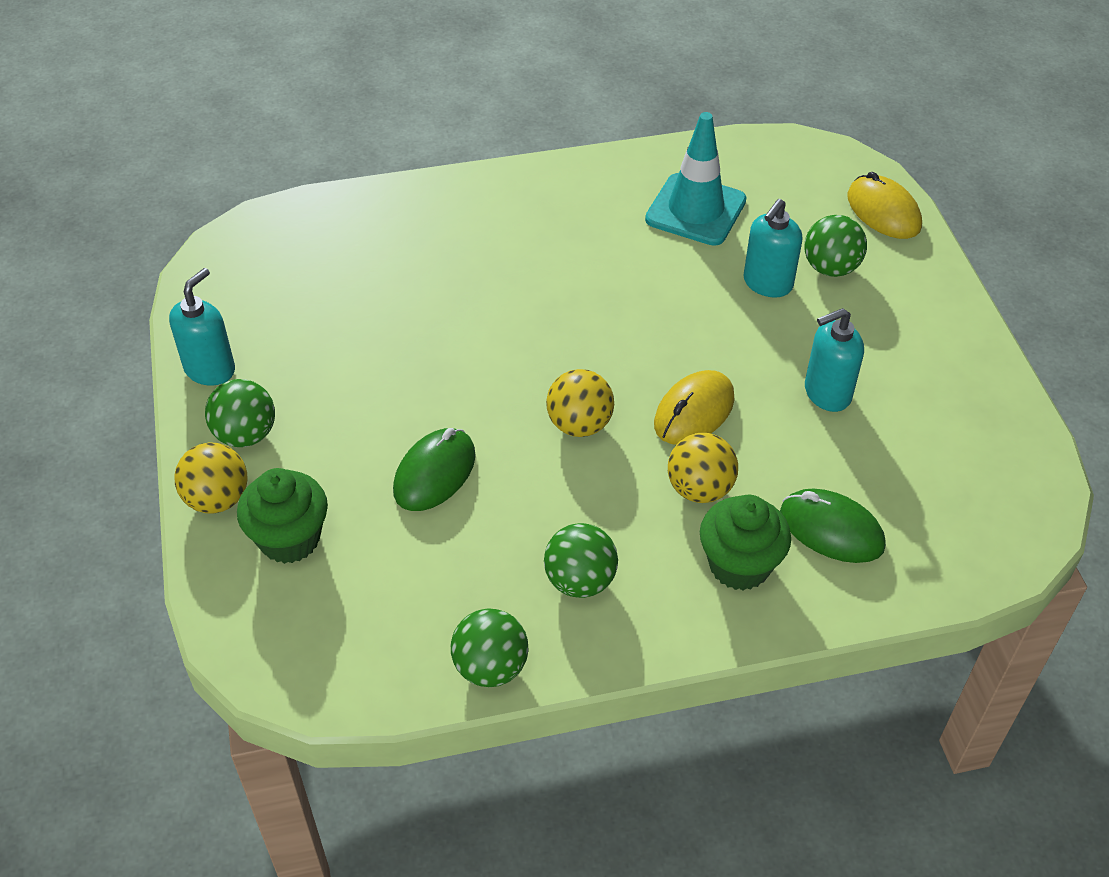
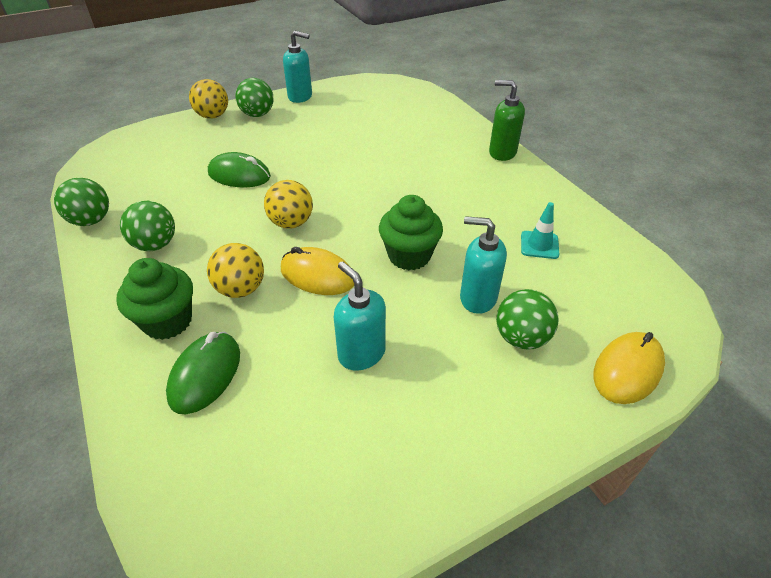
camera: 75 degrees right, 5 degrees down
green cupcake [237,468,328,564] -> green cupcake moved to [379,195,443,270]
turquoise traffic cone [645,112,747,246] -> turquoise traffic cone [521,202,559,259], size x0.52
none -> green soap dispenser [489,80,525,161]

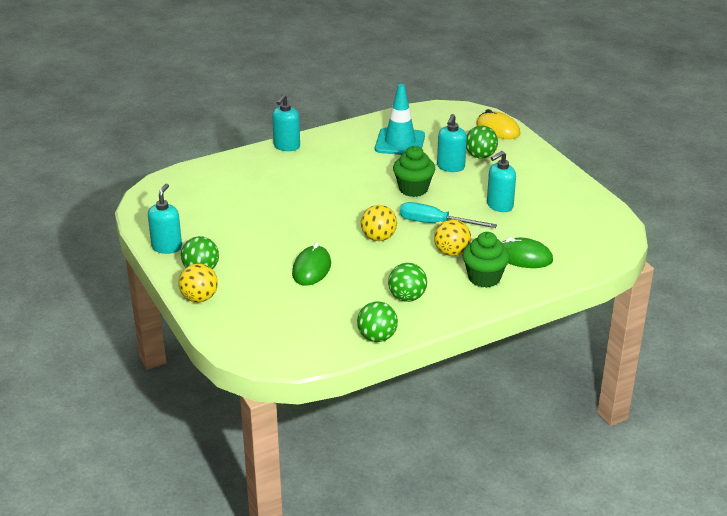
camera: 90 degrees left, 10 degrees down
yellow mouse [281,247,354,295] -> turquoise screwdriver [400,202,497,228]
green soap dispenser [489,80,525,161] -> turquoise soap dispenser [272,94,300,151]
turquoise traffic cone [521,202,559,259] -> turquoise traffic cone [375,84,425,155], size x1.91

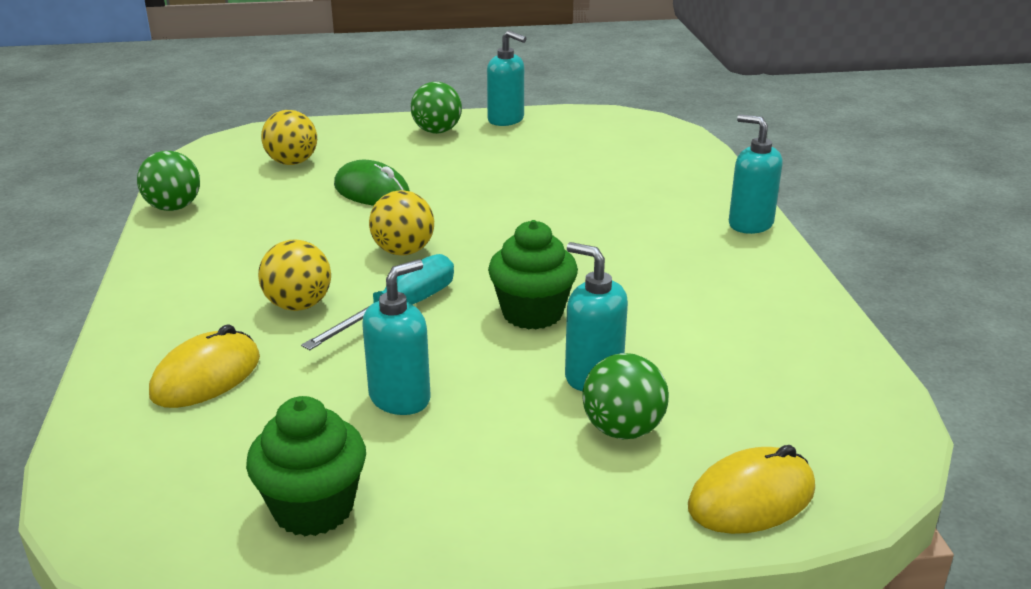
camera: 110 degrees right, 5 degrees down
yellow ball [178,263,218,302] -> yellow ball moved to [261,110,317,165]
turquoise traffic cone [375,84,425,155] -> none
green ball [388,263,427,302] -> none
green cupcake [462,232,510,288] -> green cupcake moved to [246,396,366,536]
turquoise soap dispenser [487,151,516,212] -> turquoise soap dispenser turned 60 degrees clockwise [362,260,431,415]
green mouse [502,237,553,268] -> yellow mouse [149,324,260,408]

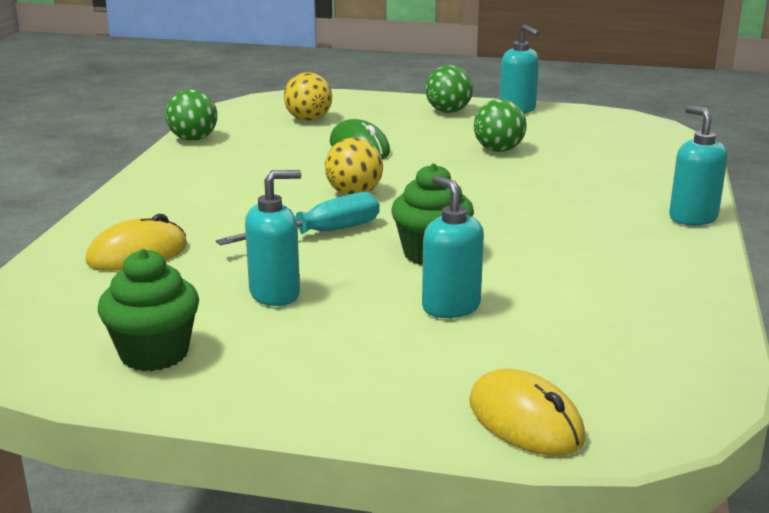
camera: 20 degrees right, 5 degrees down
yellow ball [258,240,331,311] -> none
green ball [582,353,669,439] -> green ball moved to [474,99,527,152]
yellow mouse [688,445,815,534] -> yellow mouse turned 60 degrees clockwise [469,369,586,456]

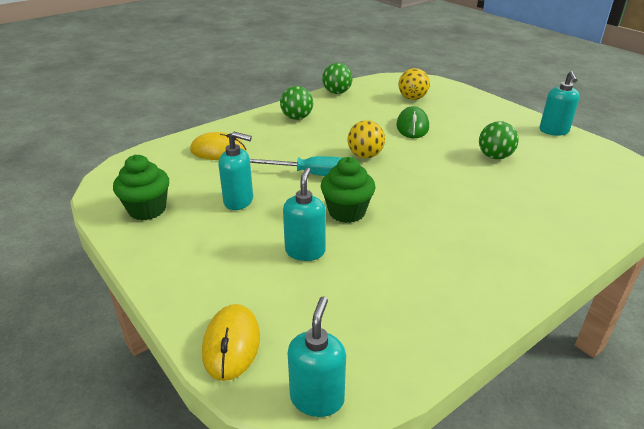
camera: 40 degrees right, 10 degrees up
green ball [426,65,473,113] -> green ball moved to [280,86,313,120]
turquoise soap dispenser [669,106,728,225] -> turquoise soap dispenser moved to [288,297,346,417]

